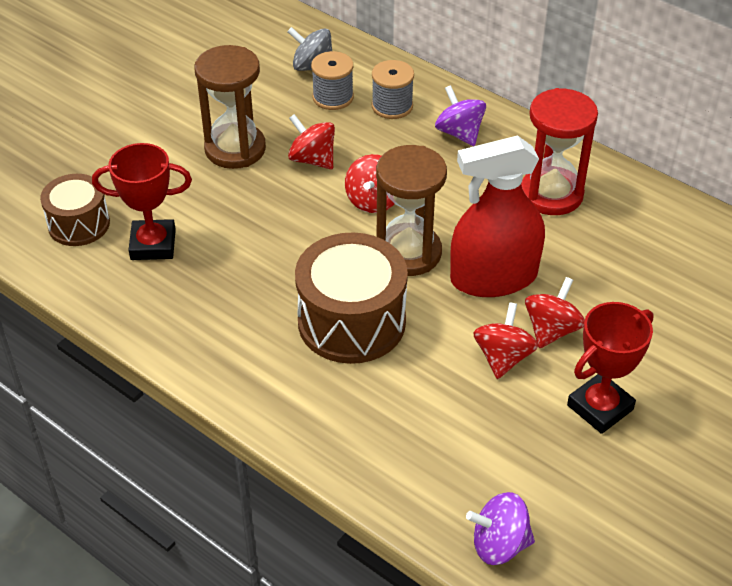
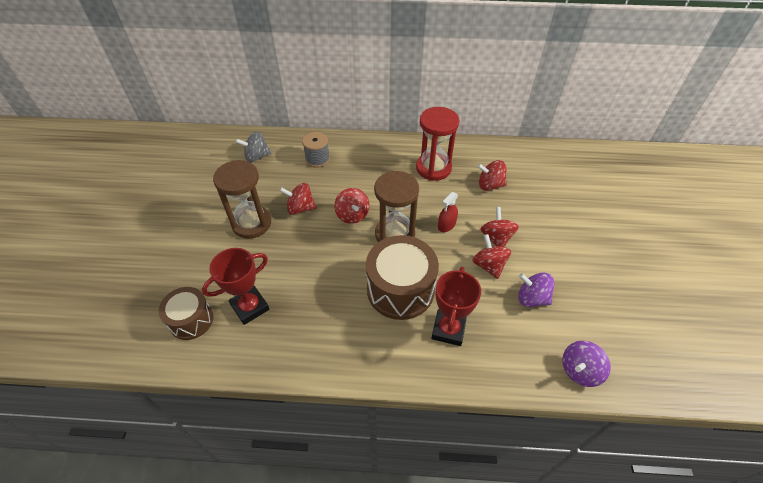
camera: 35 degrees left, 5 degrees up
grey spool [311,51,354,110] -> none
purple spinning top [435,85,486,146] -> purple spinning top moved to [518,273,554,307]
red spray bottle [450,135,545,297] -> red spray bottle [438,192,458,232], size x0.44
red trophy [567,302,654,434] -> red trophy moved to [431,267,481,346]
none -> red spinning top [477,160,507,191]

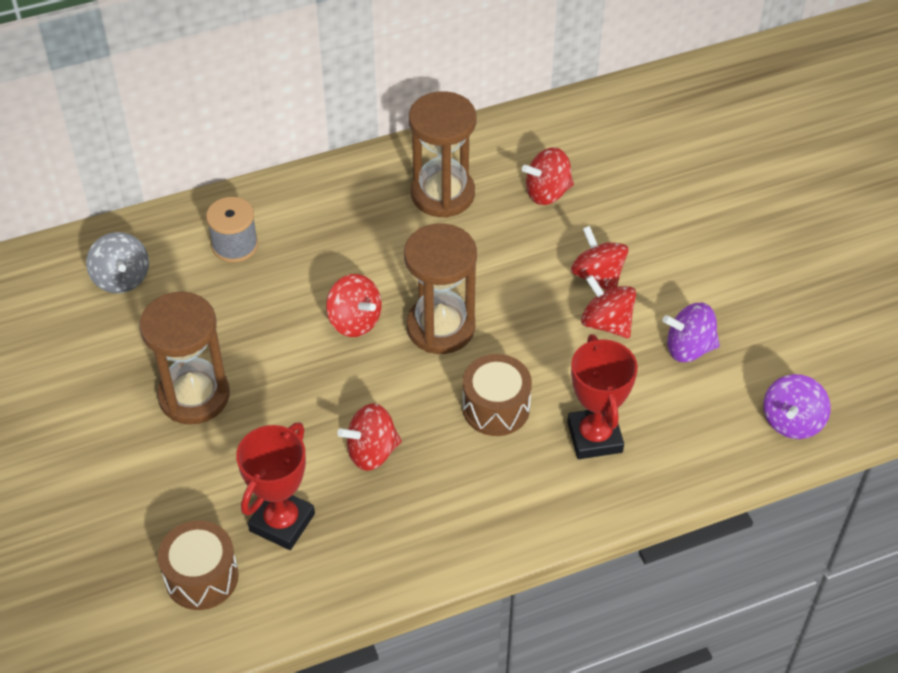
camera: 25 degrees left, 0 degrees up
grey spinning top [235,131,272,162] -> grey spinning top turned 75 degrees counterclockwise [86,232,149,293]
red spinning top [279,183,317,215] -> red spinning top moved to [337,403,402,471]
brown drum [366,235,439,320] -> brown drum [462,354,532,436], size x0.61
red hourglass [416,107,460,181] -> brown hourglass [409,91,476,218]
red spray bottle [438,192,458,232] -> none

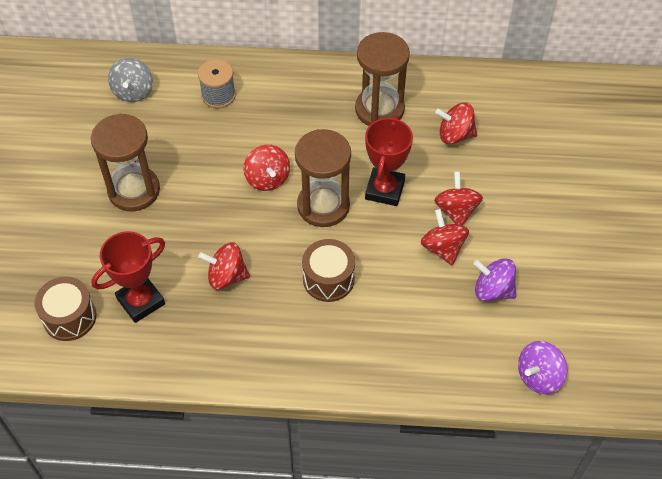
camera: 25 degrees right, 5 degrees up
red trophy [567,334,638,459] -> red trophy moved to [365,115,413,206]

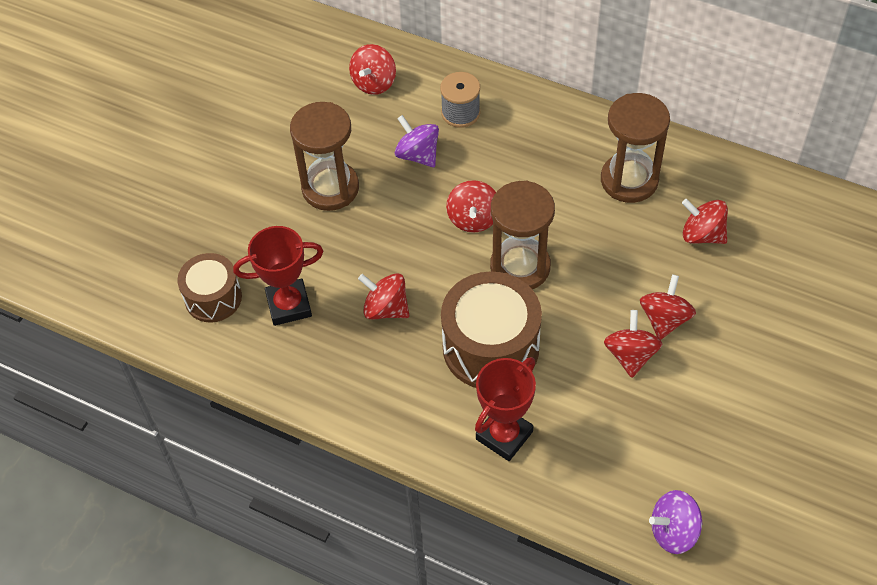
camera: 25 degrees right, 0 degrees up
grey spinning top [108,58,153,102] -> red spinning top [349,44,396,95]
brown drum [302,239,355,302] -> brown drum [441,271,542,388], size x1.64
red trophy [365,115,413,206] -> red trophy moved to [475,357,536,461]
purple spinning top [473,258,516,301] -> purple spinning top moved to [394,115,439,167]

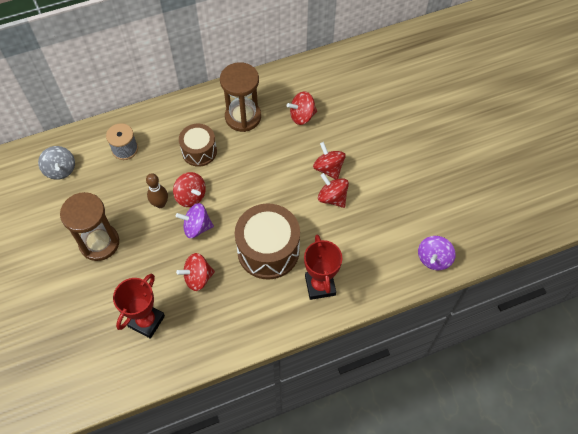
camera: 50 degrees left, 5 degrees up
brown drum [177,253,242,322] -> brown drum moved to [179,124,217,167]
red spinning top [349,44,396,95] -> grey spinning top [38,146,75,180]
purple spinning top [394,115,439,167] -> purple spinning top moved to [176,203,214,238]
brown hourglass [490,181,555,290] -> none
none -> brown bowling pin [146,173,168,208]

